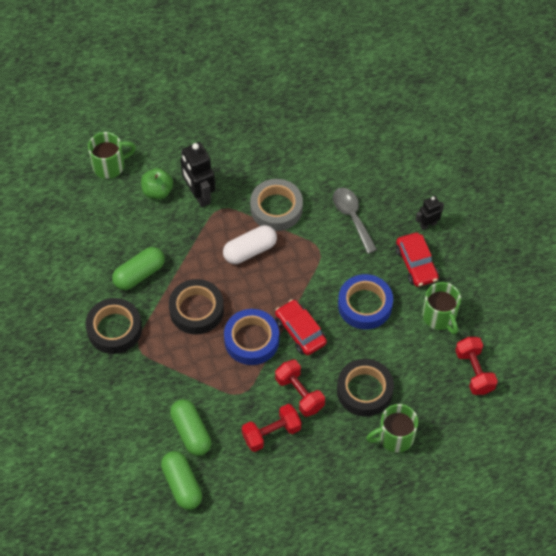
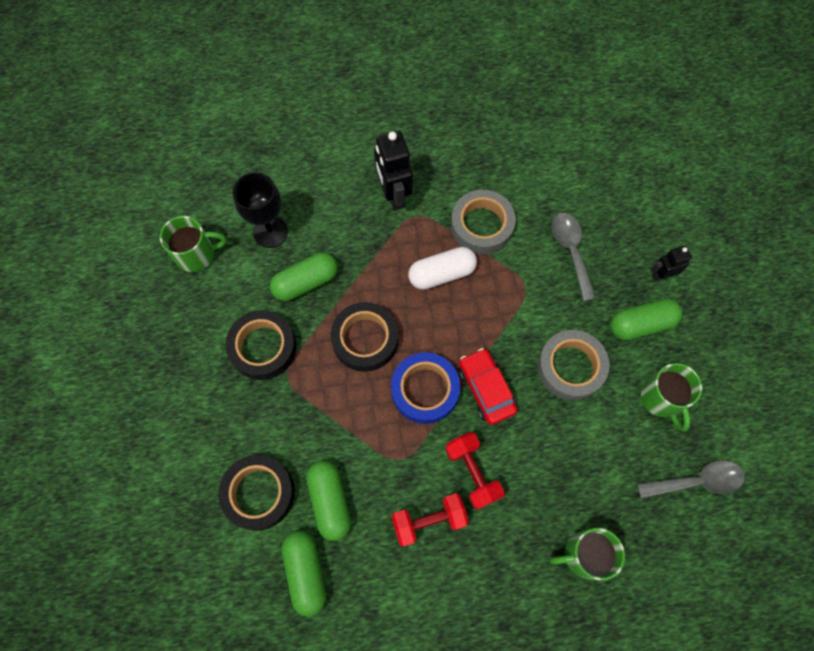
camera: 10 degrees right, 10 degrees up
green mug [88,132,136,179] -> green mug moved to [160,216,227,272]
green apple [141,168,173,199] -> none
black tape [337,359,394,417] -> black tape moved to [218,455,295,531]
blue tape [338,274,393,329] -> grey tape [537,330,610,400]
red car [396,232,439,287] -> green capsule [610,299,682,340]
red dumbbell [455,337,498,395] -> grey spoon [637,460,745,499]
none -> black goblet [233,172,288,248]

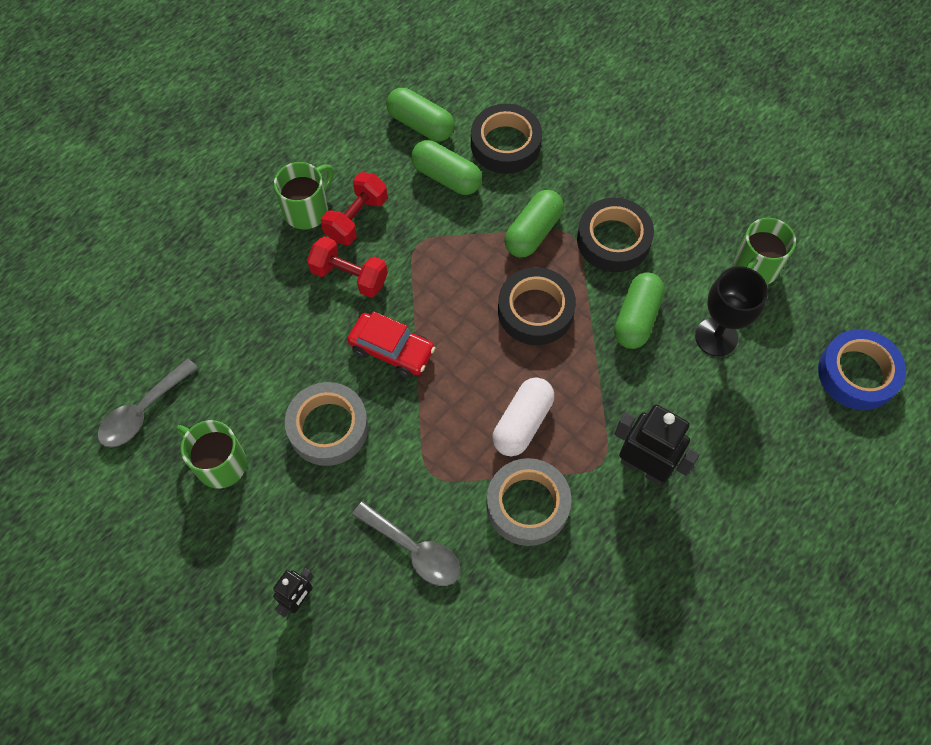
camera: 140 degrees right, 5 degrees down
blue tape [391,352,460,424] -> blue tape moved to [818,329,906,410]
green mug [549,528,625,580] -> green mug moved to [274,162,334,230]
green capsule [610,299,682,340] -> green capsule moved to [504,190,564,257]

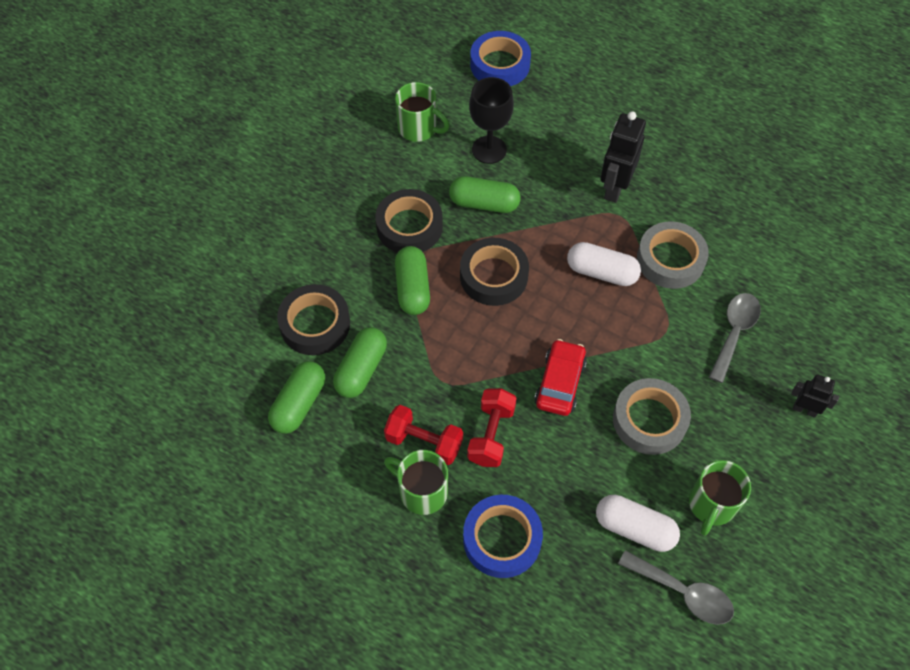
camera: 100 degrees left, 5 degrees down
green capsule [504,190,564,257] -> green capsule turned 60 degrees clockwise [395,246,430,315]
none -> blue tape [463,495,543,578]
none -> white capsule [596,495,680,552]

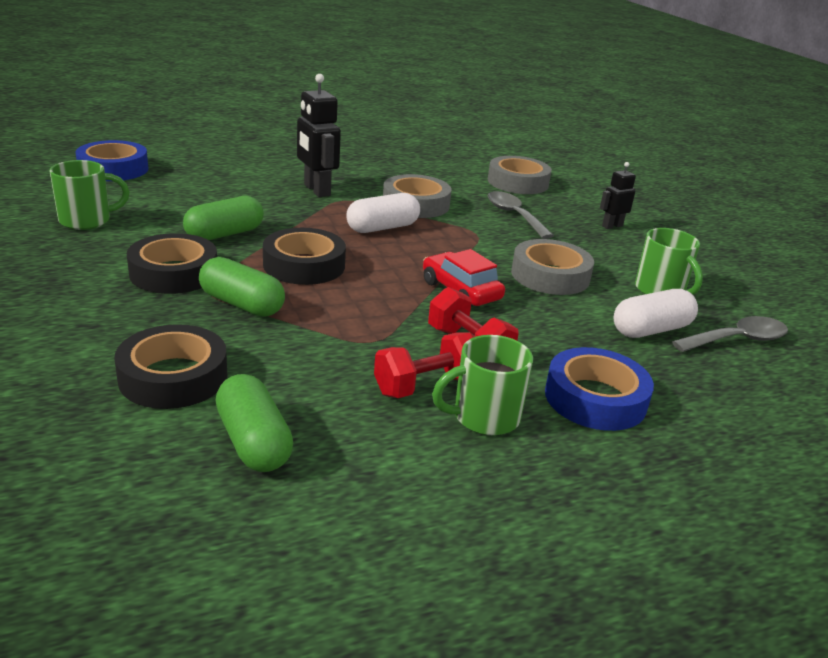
camera: 55 degrees left, 30 degrees down
green capsule [333,327,387,398] -> none
black goblet [469,77,514,164] -> none
none -> grey tape [488,156,552,194]

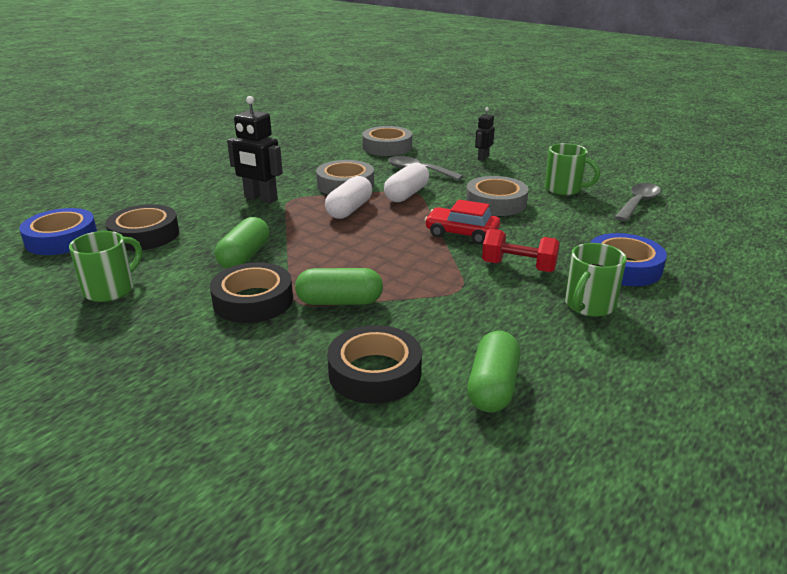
camera: 30 degrees left, 0 degrees up
green capsule [216,374,293,472] -> green capsule turned 75 degrees clockwise [467,331,520,413]
black tape [263,228,346,285] -> black tape moved to [105,204,179,251]
red dumbbell [374,332,474,398] -> none
white capsule [614,289,698,338] -> white capsule moved to [384,163,429,202]

